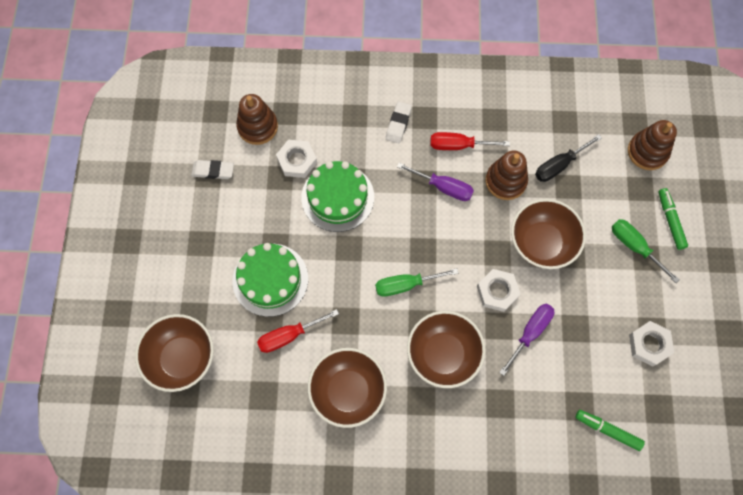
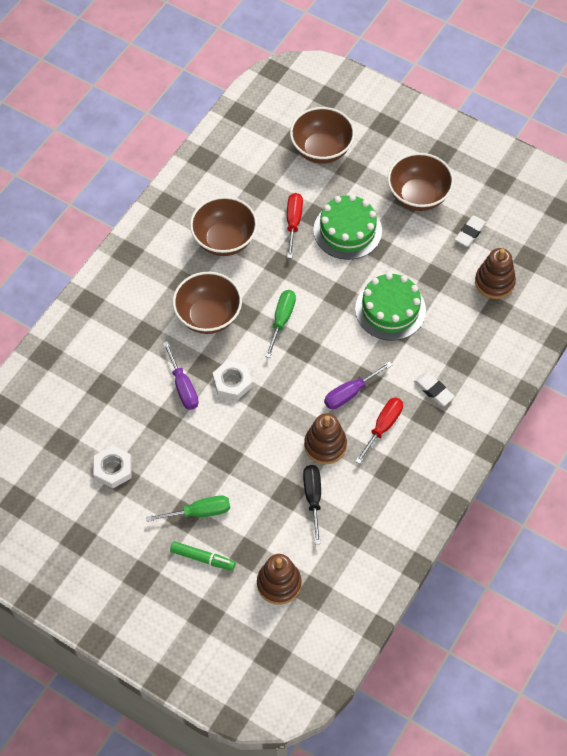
camera: 120 degrees right, 10 degrees down
white nut [276,140,317,178] -> none
brown bowl [511,199,586,269] -> brown bowl moved to [388,153,454,211]
green marker [576,410,645,451] -> none

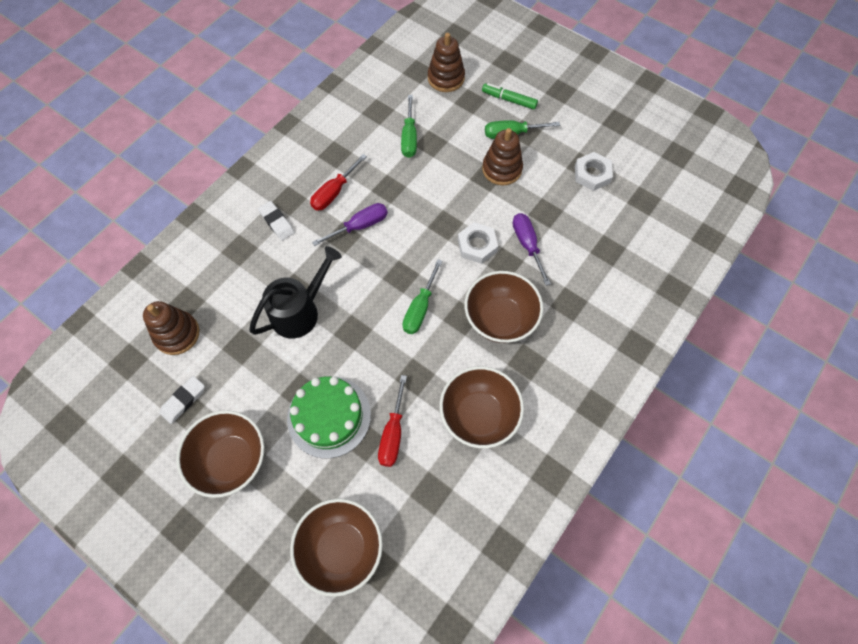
camera: 175 degrees left, 5 degrees up
black screwdriver [303,465,321,544] -> green screwdriver [401,95,417,158]
brown stacking toy [304,413,347,464] -> brown stacking toy moved to [482,128,523,185]
green cake [355,273,426,341] -> black watering can [249,246,342,338]

